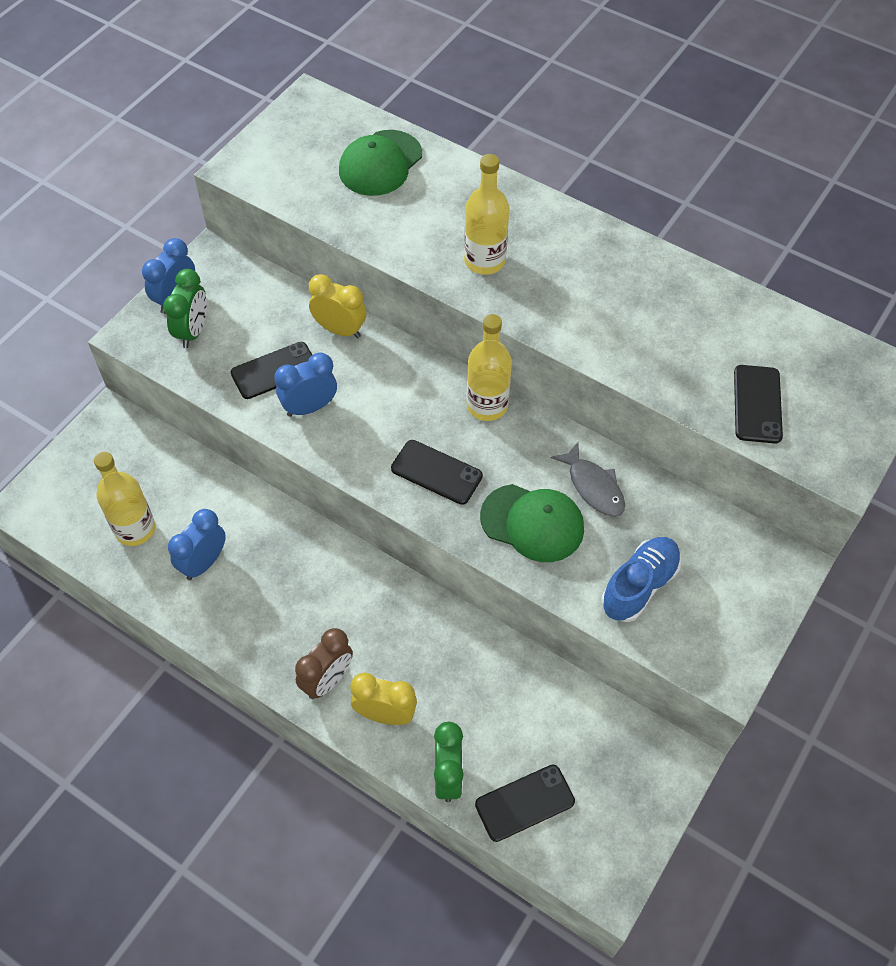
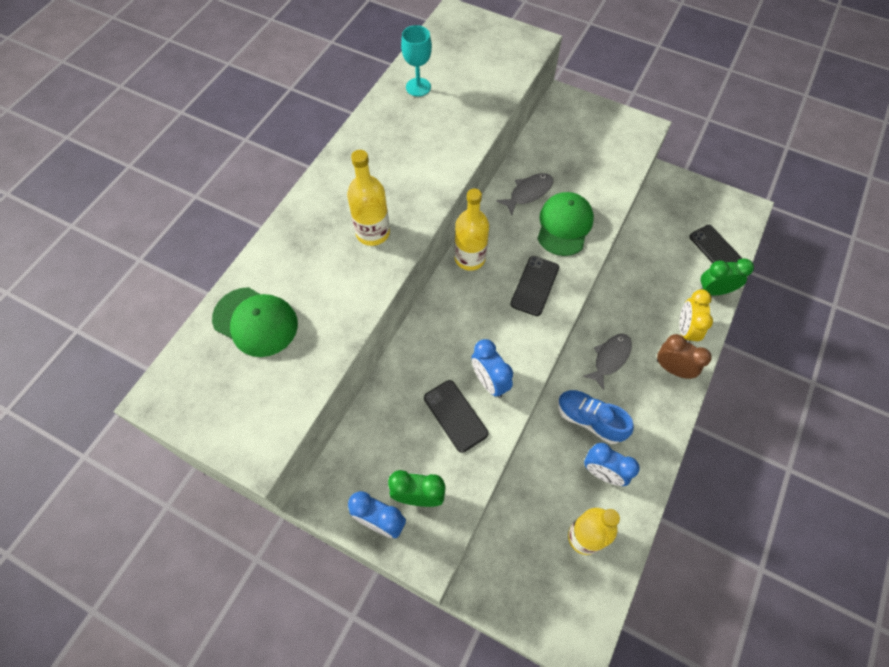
camera: 95 degrees left, 5 degrees up
yellow clock [309,274,366,338] -> none
blue shoe [601,537,681,622] -> blue shoe moved to [558,390,634,444]
black phone [734,365,783,443] -> none
none -> turquoise goblet [401,25,432,97]
none -> grey fish [583,334,632,390]

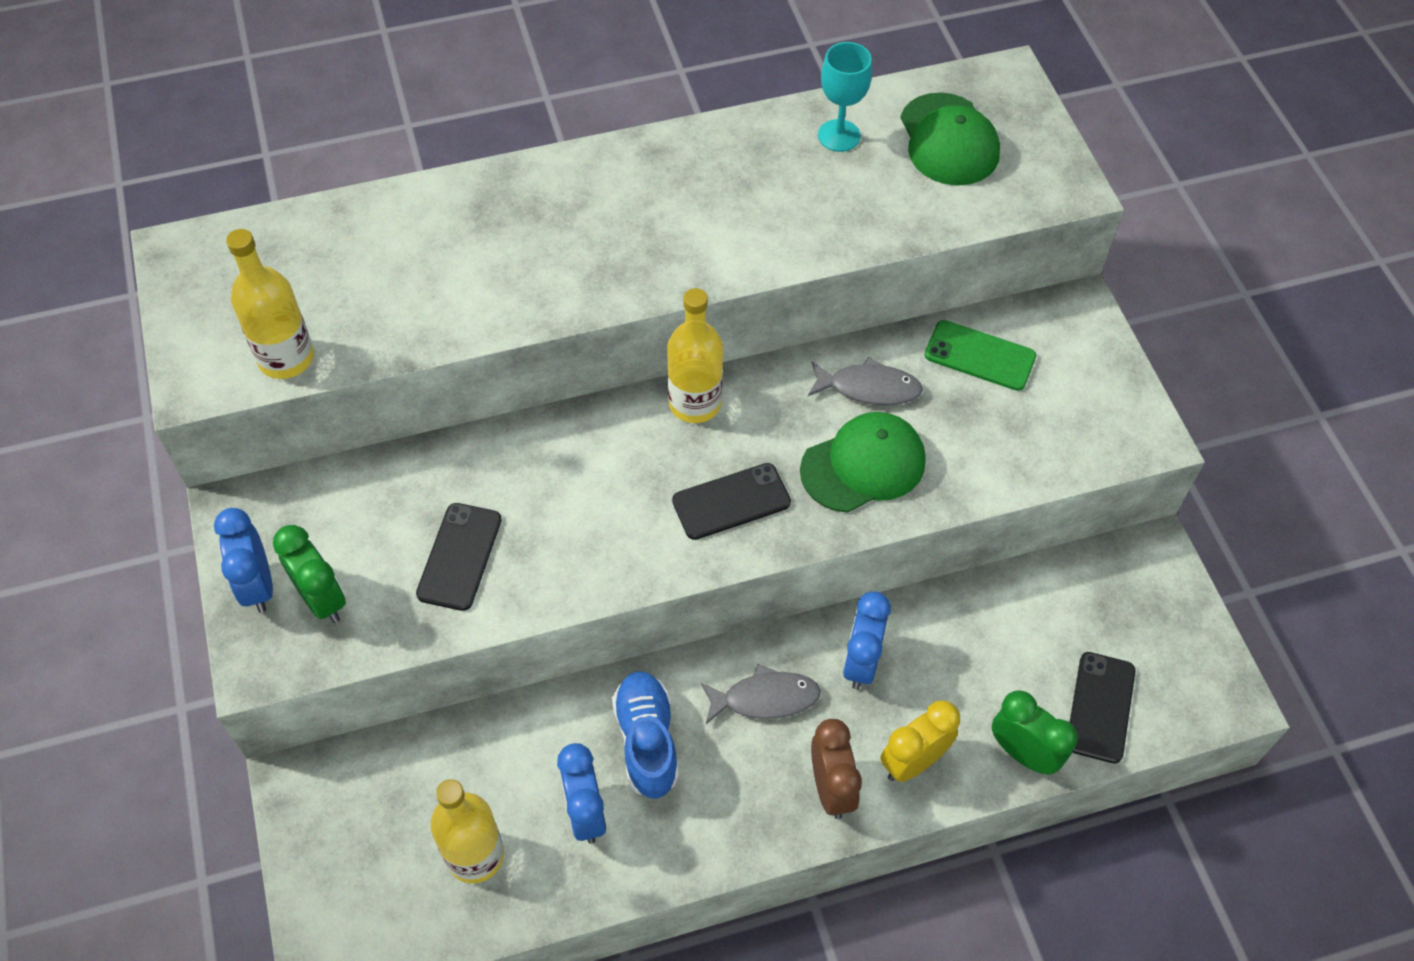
camera: 45 degrees right, 5 degrees down
green cap [212,287,298,357] -> green cap moved to [900,92,1000,186]
yellow bottle [347,150,390,246] -> yellow bottle moved to [226,229,314,379]
blue clock [471,339,513,398] -> blue clock moved to [843,591,891,690]
none -> green phone [925,320,1036,391]

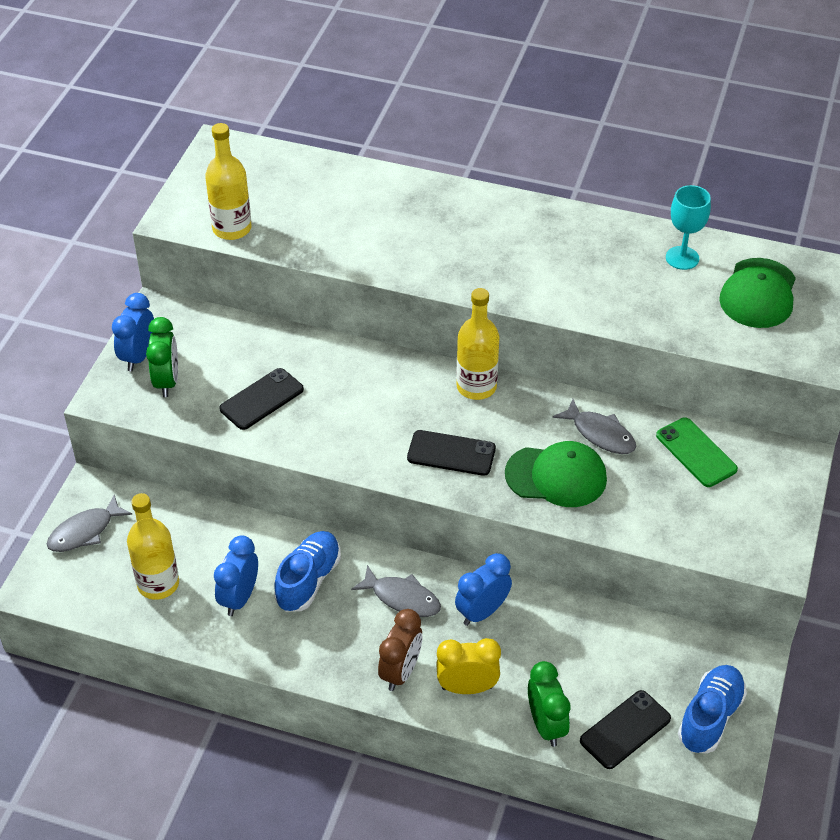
camera: 35 degrees right, 10 degrees down
none -> grey fish [47,495,132,552]
none -> blue shoe [678,665,747,753]

